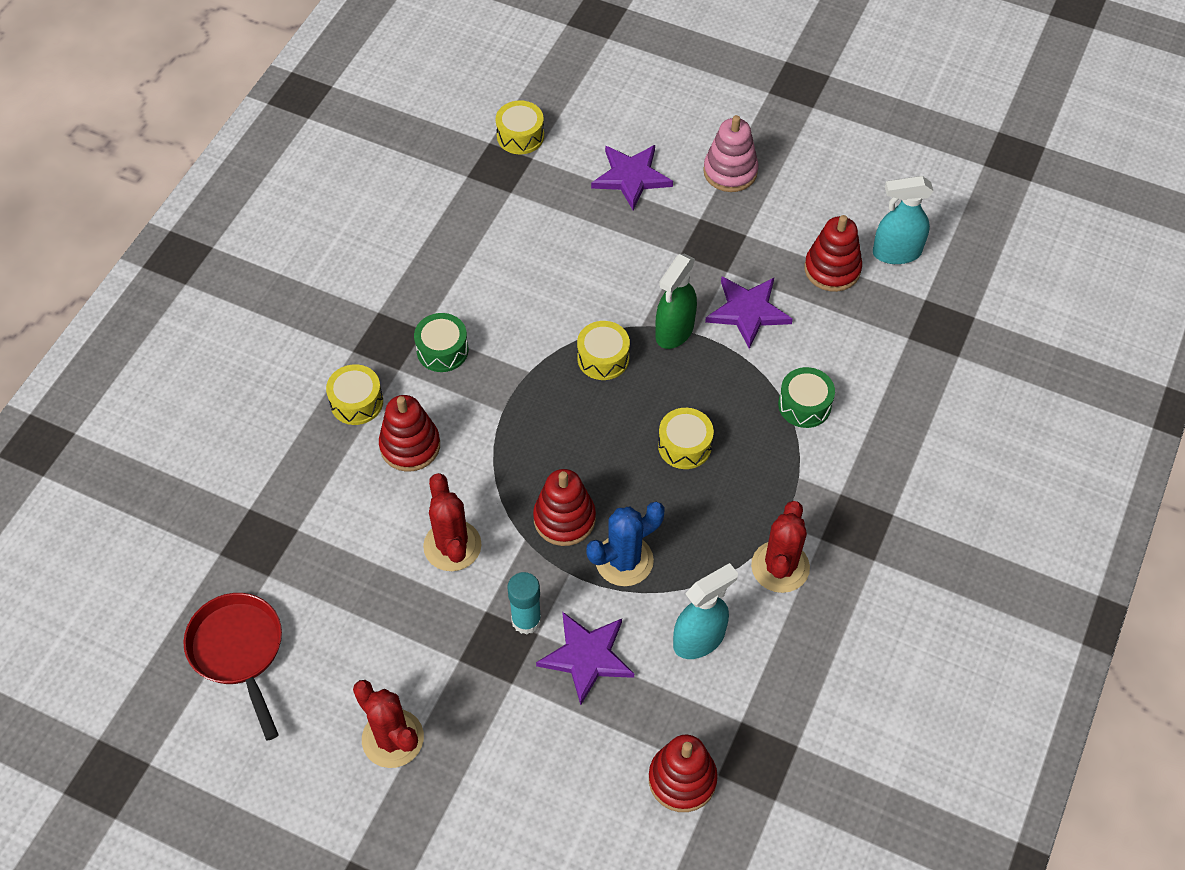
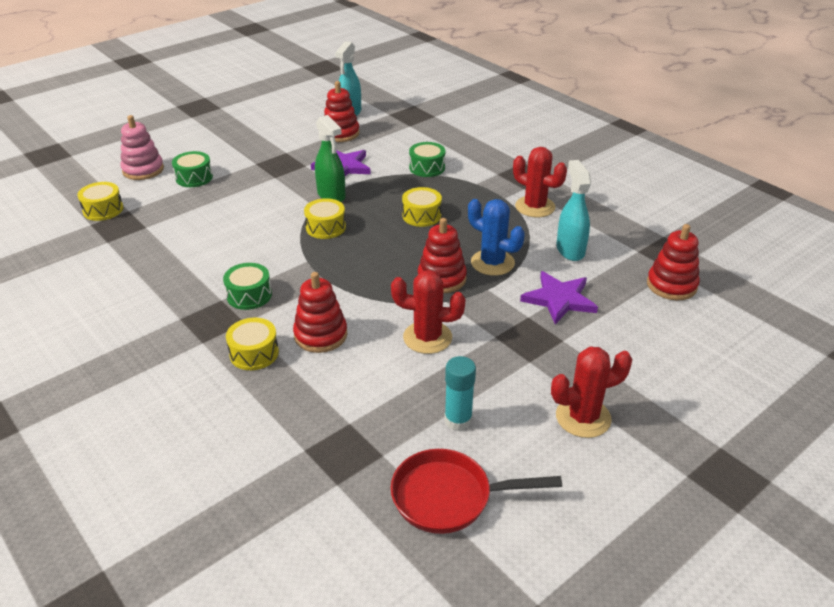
camera: 65 degrees left, 20 degrees down
turquoise glue stick [507,572,542,635] -> turquoise glue stick moved to [444,356,476,431]
blue cactus [586,502,665,586] -> blue cactus turned 45 degrees counterclockwise [468,199,525,276]
purple star [591,145,673,210] -> green drum [172,151,213,187]
pink stacking toy [703,115,759,192] -> pink stacking toy moved to [121,115,164,180]

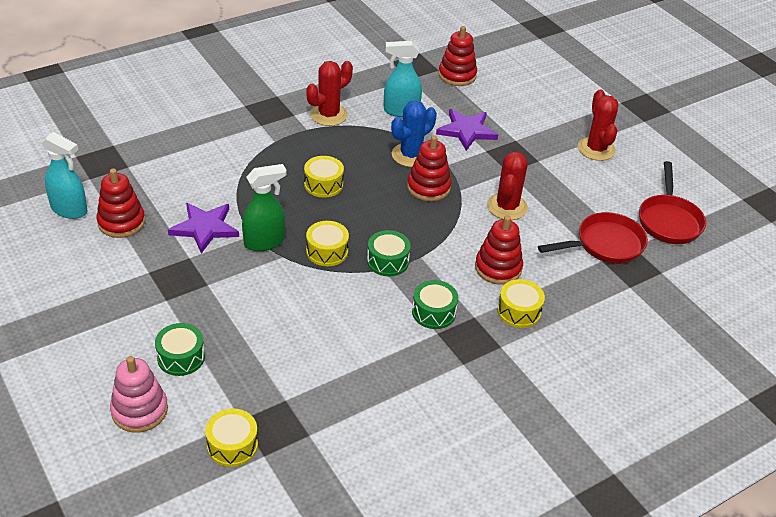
camera: 85 degrees left, 5 degrees up
green drum [409,142,445,177] -> green drum moved to [367,230,411,276]
turquoise glue stick [444,356,476,431] -> none
none -> red pan [538,212,648,264]

